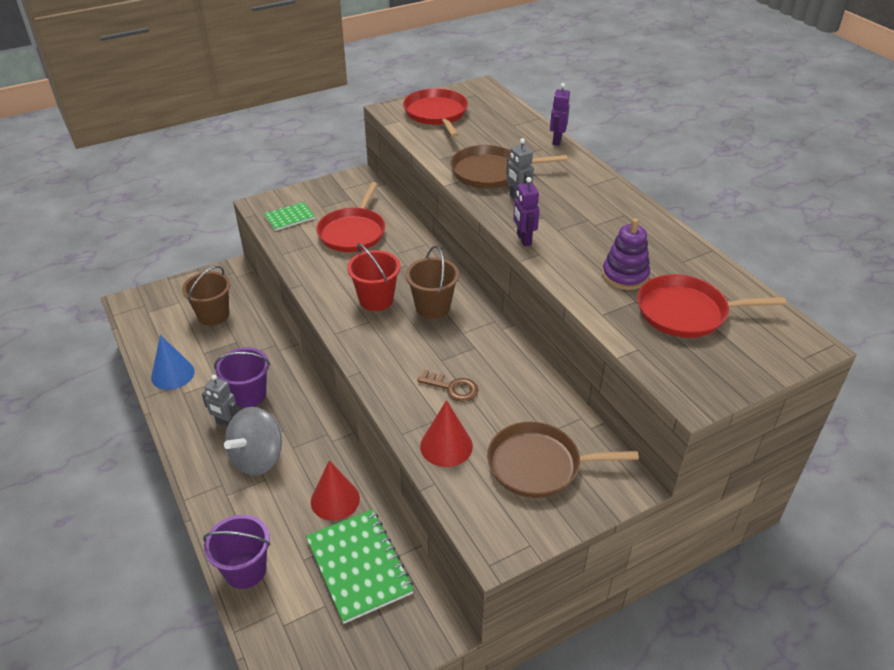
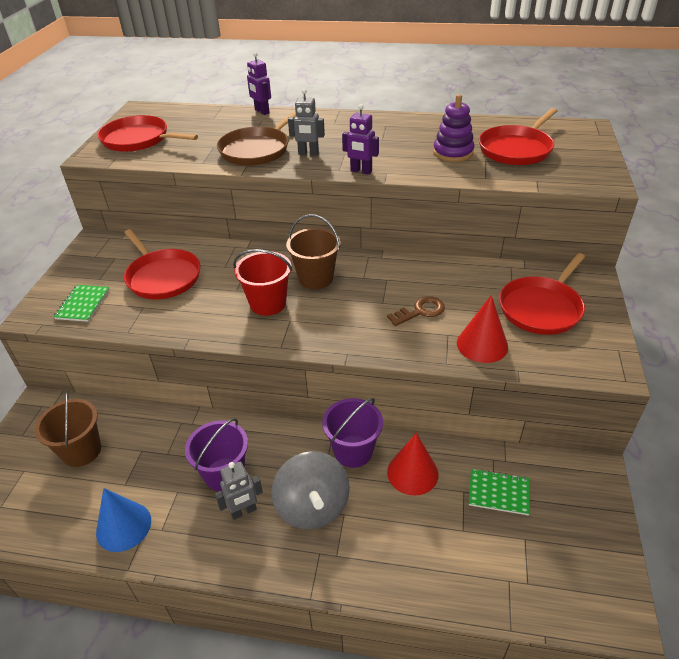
camera: 50 degrees left, 0 degrees up
purple bucket [203,515,270,589] -> purple bucket moved to [322,398,383,468]
green notebook [306,509,414,624] -> green notebook [469,469,530,515], size x0.55
brown pan [487,422,639,498] -> red pan [499,253,585,335]

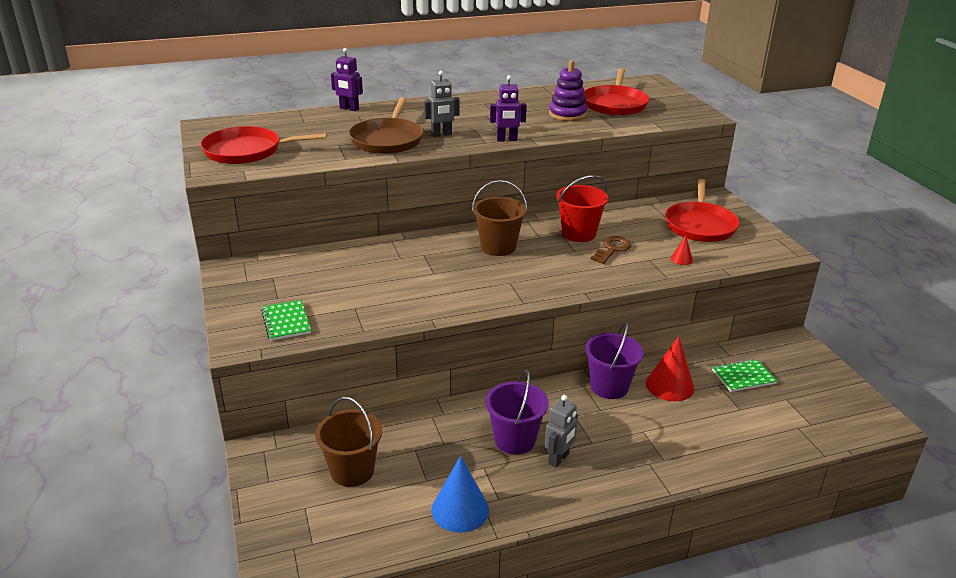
camera: 30 degrees left, 10 degrees down
red pan [124,229,201,300] -> none
red bucket [233,249,292,316] -> red bucket moved to [556,175,609,242]
grey spinning top [271,451,350,530] -> none
red cone [457,295,508,363] -> red cone [671,236,693,265], size x0.48

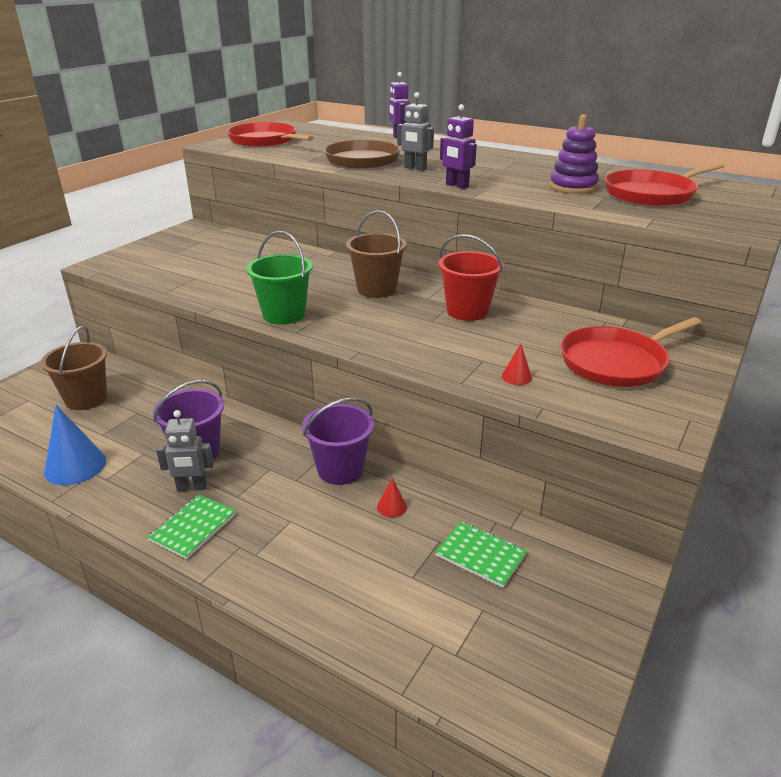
camera: 50 degrees right, 0 degrees up
green notebook [261,300,311,341] -> green notebook moved to [148,494,236,559]
brown key [590,236,632,264] -> none
red cone [646,336,694,401] -> red cone [377,478,407,518], size x0.48
none -> green bucket [246,231,313,325]

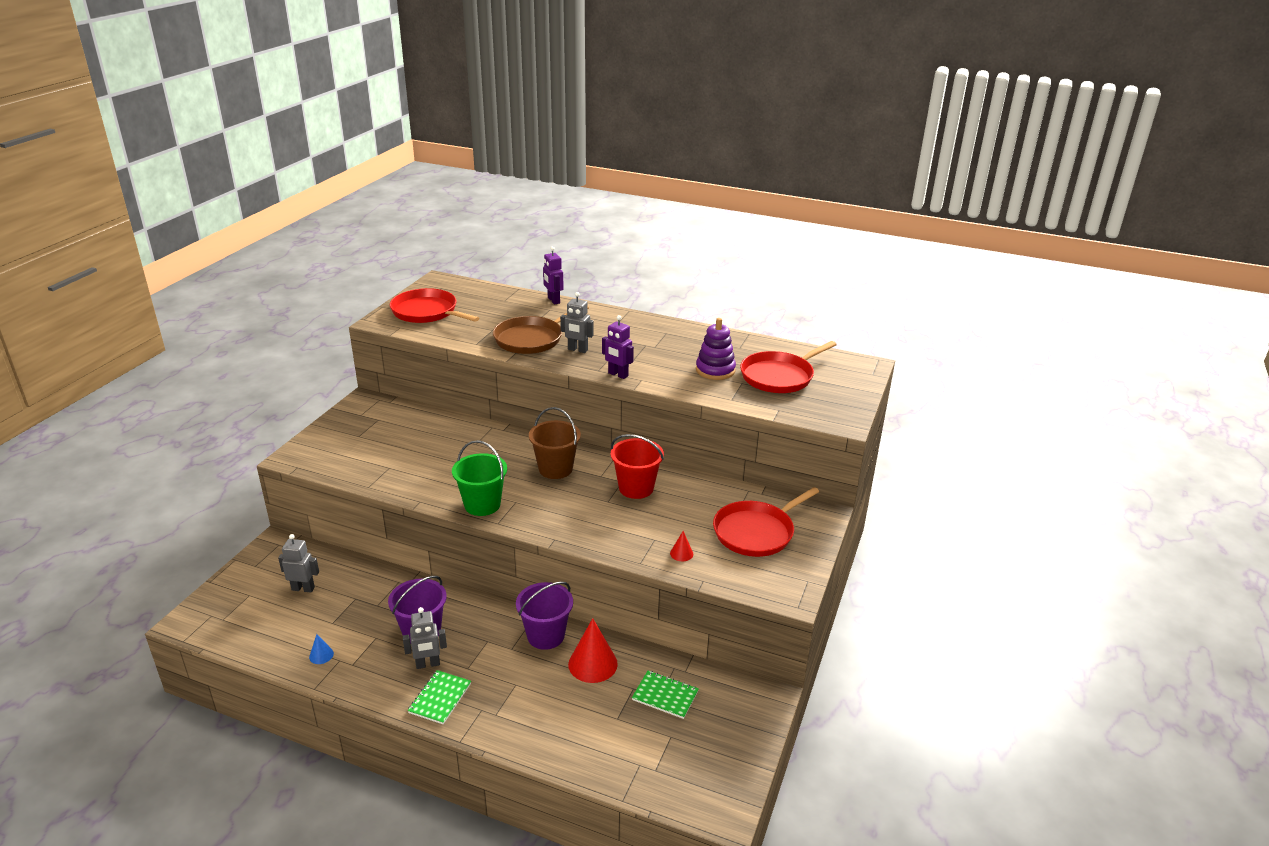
camera: 10 degrees left, 0 degrees up
brown bucket [41,326,107,410] -> grey robot [278,534,319,593]
blue cone [44,405,106,485] -> blue cone [309,634,334,664], size x0.48
red cone [377,478,407,518] -> red cone [568,618,618,683], size x2.08

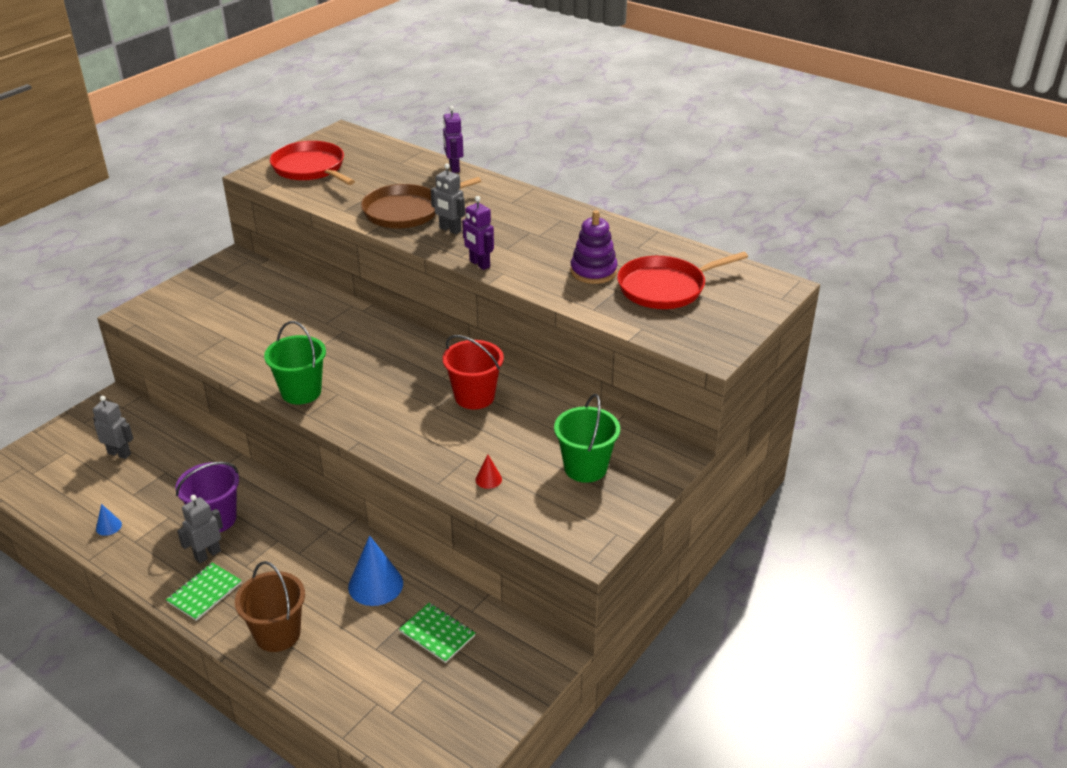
camera: 15 degrees right, 5 degrees up
grey robot [403,607,447,669] -> grey robot turned 135 degrees clockwise [177,495,223,563]
purple bucket [516,582,573,650] -> none
brown bucket [529,407,581,479] -> brown bucket moved to [235,561,305,652]
red cone [568,618,618,683] -> blue cone [348,535,403,606]
red pan [713,487,819,557] -> green bucket [554,394,620,483]

